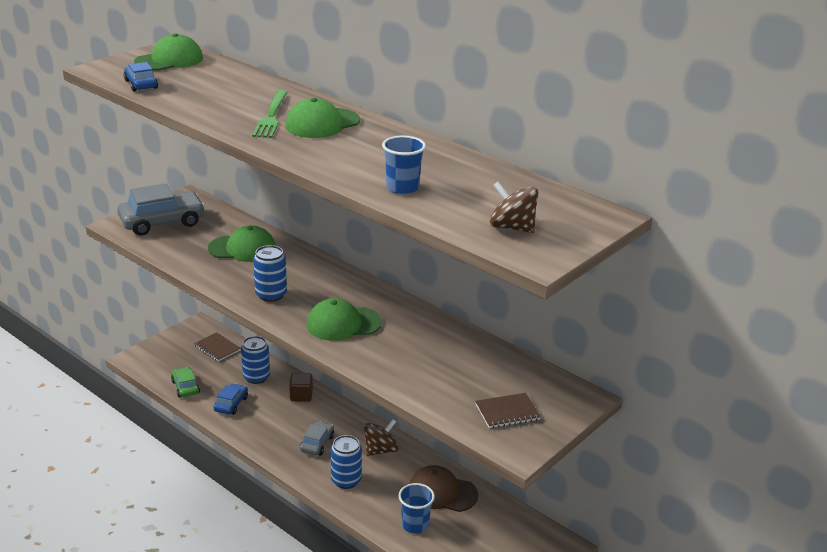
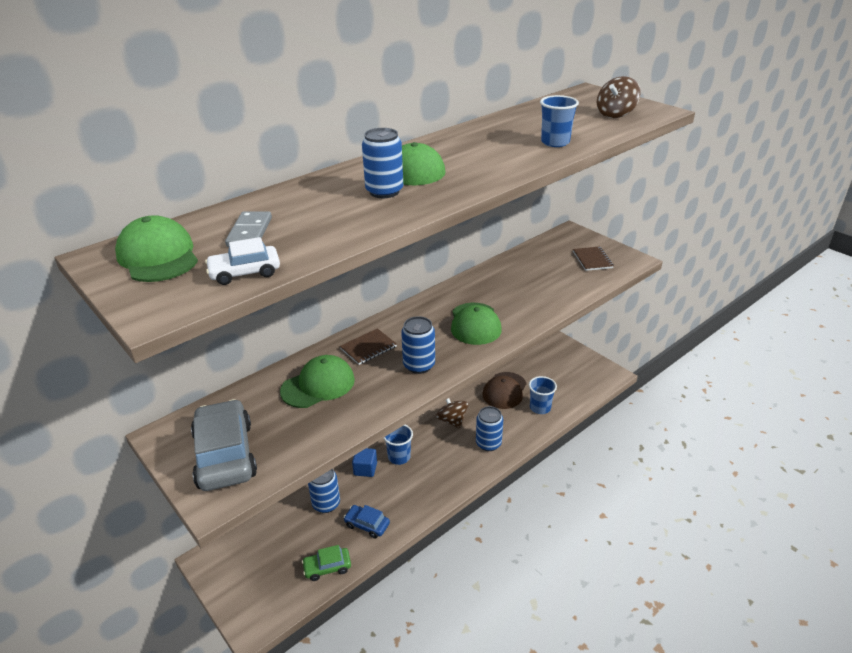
camera: 80 degrees left, 5 degrees up
blue car [124,62,158,92] -> white car [205,237,280,285]
brown notebook [194,332,241,362] -> brown notebook moved to [340,328,397,365]
green cap [208,225,276,262] -> green cap turned 45 degrees clockwise [280,355,355,408]
green fork [252,90,288,138] -> blue can [362,128,403,198]
brown cube [289,373,313,402] -> blue cube [352,448,377,477]
grey car [300,421,334,456] -> none
none -> grey domino [225,211,272,247]
none -> blue cup [384,425,413,465]

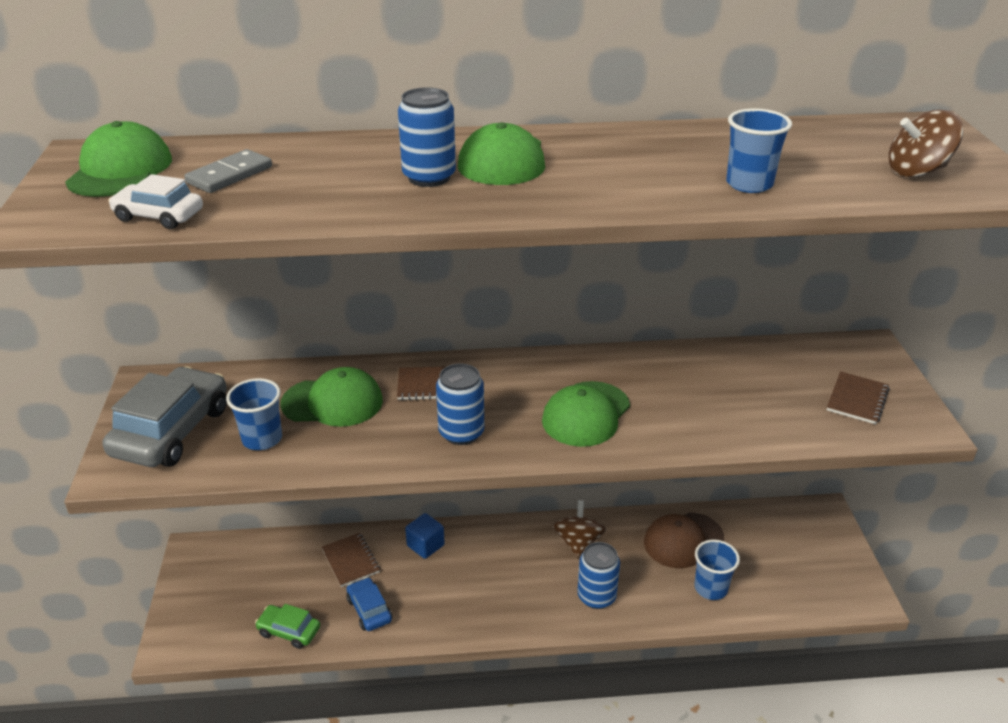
camera: 35 degrees right, 0 degrees up
blue can [308,469,340,513] -> brown notebook [322,533,380,587]
blue cup [384,425,413,465] -> blue cup moved to [226,378,282,450]

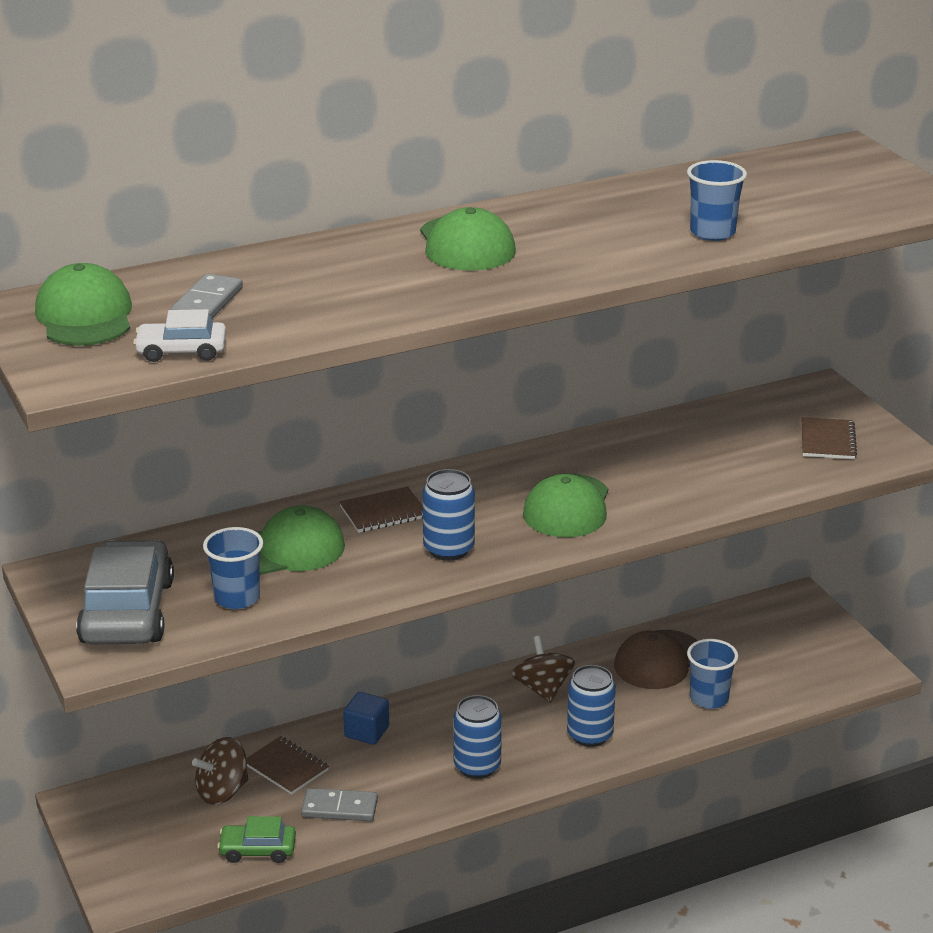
camera: 20 degrees left, 5 degrees down
blue car [346,577,392,631] -> grey domino [301,788,378,821]
blue can [398,87,456,187] -> blue can moved to [453,695,502,779]
brown spinning top [889,110,963,177] -> brown spinning top moved to [192,737,249,805]

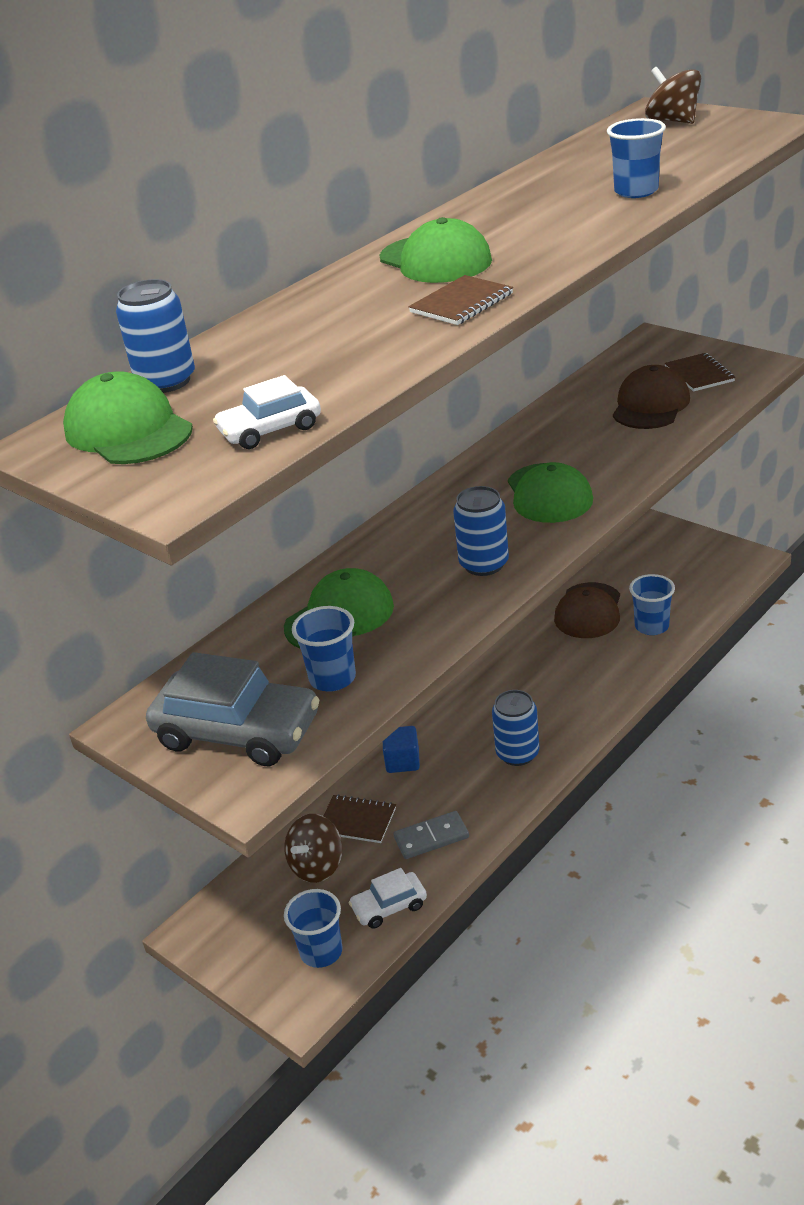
camera: 20 degrees left, 5 degrees up
grey car [76,540,174,644] -> grey car turned 135 degrees clockwise [146,652,320,766]
grey domino [170,273,243,318] -> none
green car [217,816,296,863] -> white car [349,868,427,929]
brown notebook [339,486,423,533] -> brown notebook moved to [408,275,513,325]
brown spinning top [512,636,575,703] -> brown spinning top moved to [645,67,701,124]
blue can [567,665,616,747] -> blue can moved to [116,279,195,393]
none -> blue cup [284,889,343,968]
none -> brown cap [613,365,690,429]

